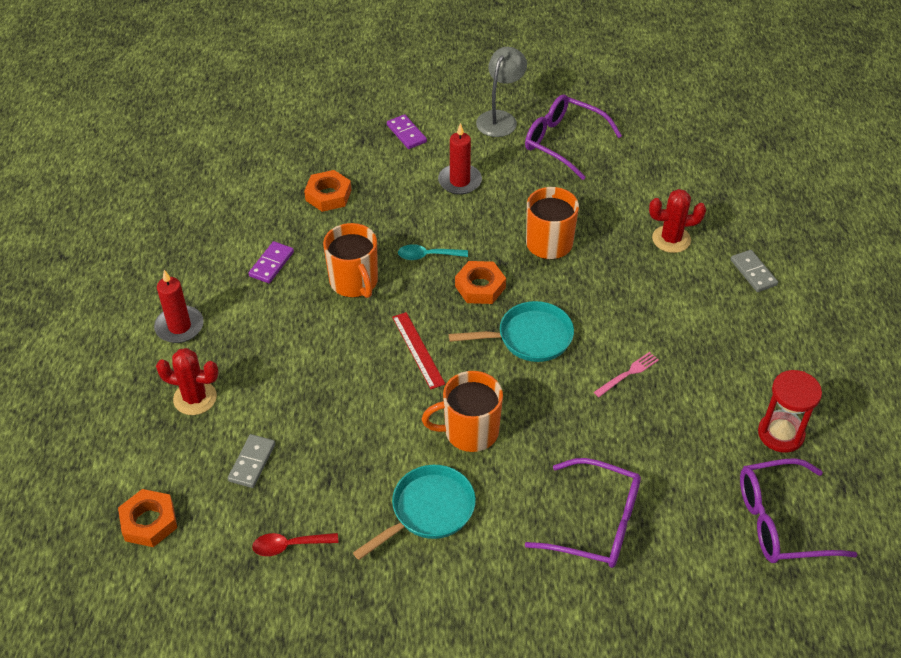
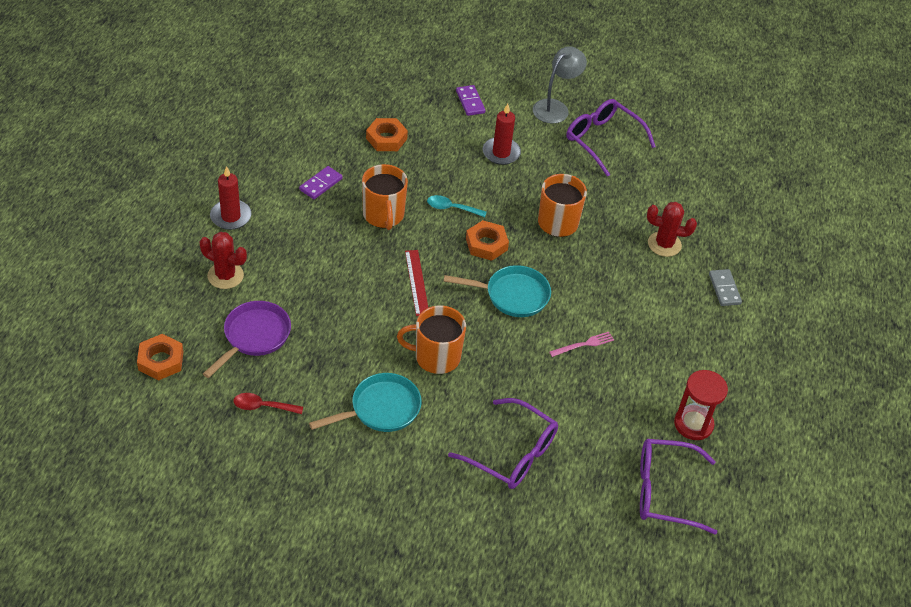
camera: 10 degrees right, 0 degrees up
grey domino [228,434,275,488] -> purple pan [203,301,291,378]

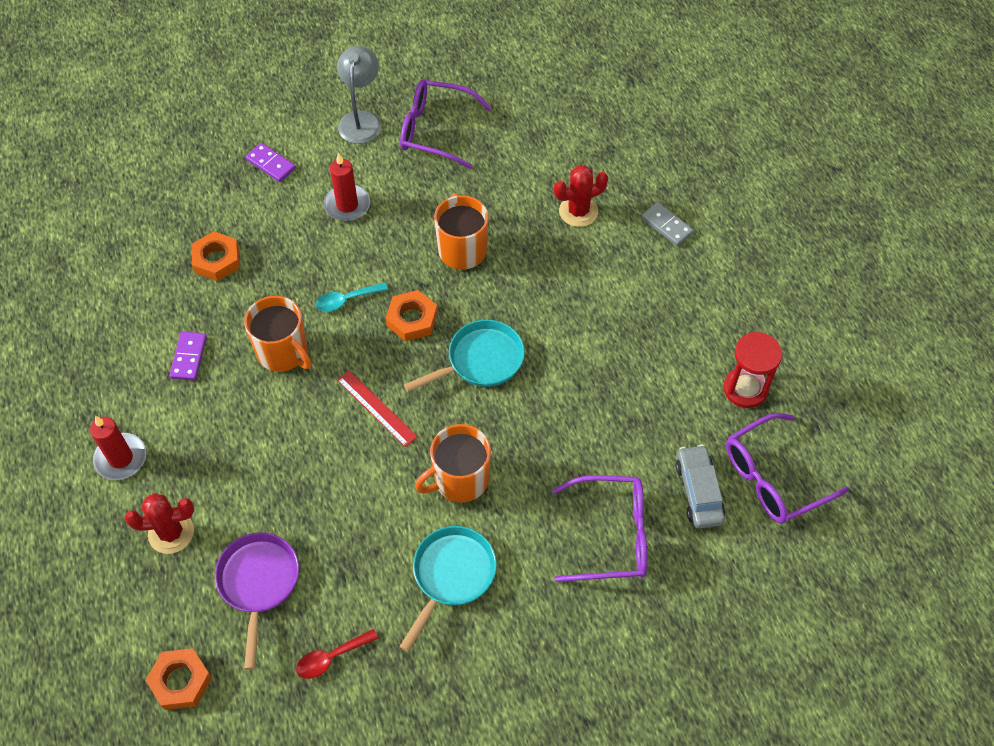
camera: 30 degrees left, 10 degrees up
pink fork [549,332,614,357] -> none
none -> grey car [676,444,725,529]

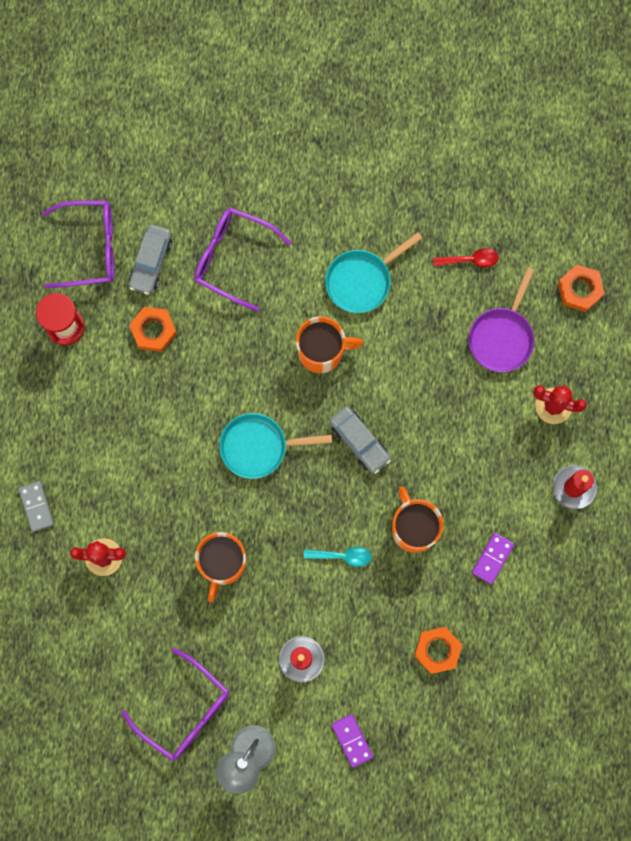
camera: 155 degrees left, 20 degrees up
red ruler [337,370,418,447] -> grey car [329,407,391,474]
orange nut [386,290,438,341] -> orange nut moved to [129,307,177,352]

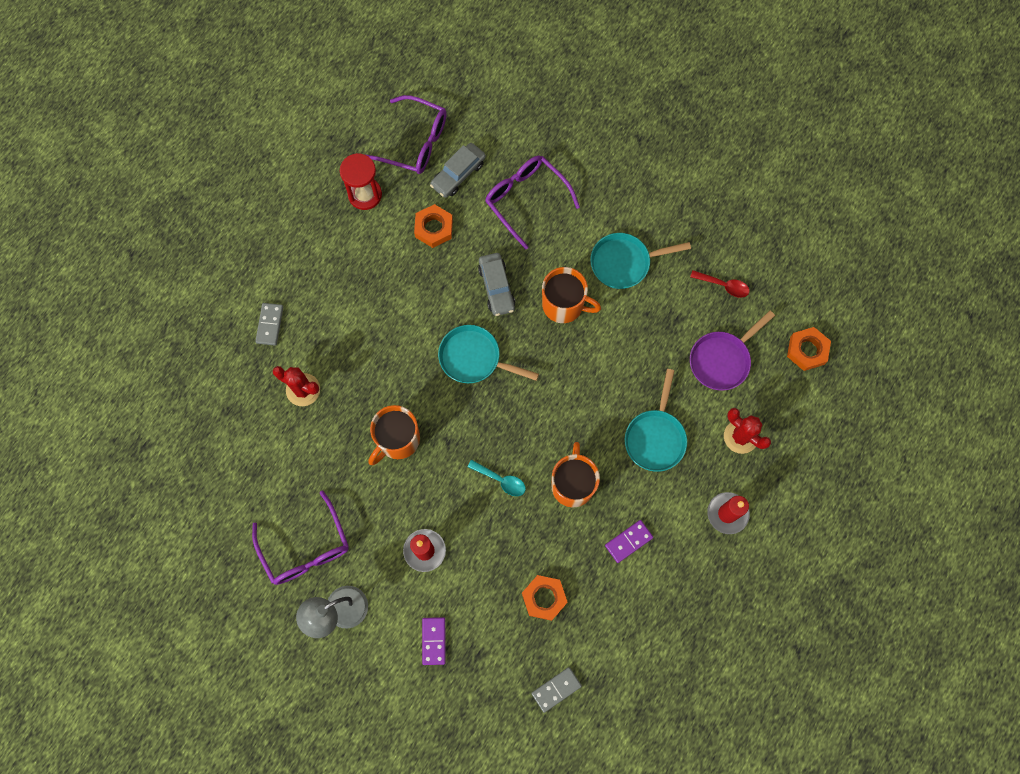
camera: 25 degrees right, 5 degrees down
grey car [329,407,391,474] -> grey car moved to [478,253,516,316]
none -> grey domino [531,667,582,713]
none -> turquoise pan [625,369,687,472]

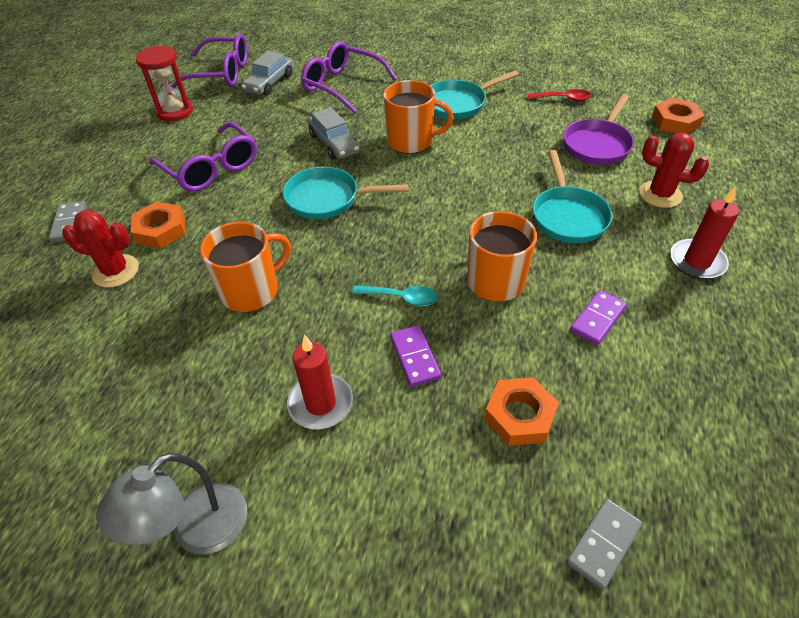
camera: 15 degrees left, 25 degrees down
purple glasses [252,491,349,585] -> purple glasses moved to [149,122,257,192]
orange mug [369,405,420,465] -> orange mug turned 150 degrees counterclockwise [200,222,291,312]
orange nut [414,204,453,248] -> orange nut moved to [131,201,185,249]
purple domino [422,617,446,665] -> purple domino moved to [390,325,441,387]

